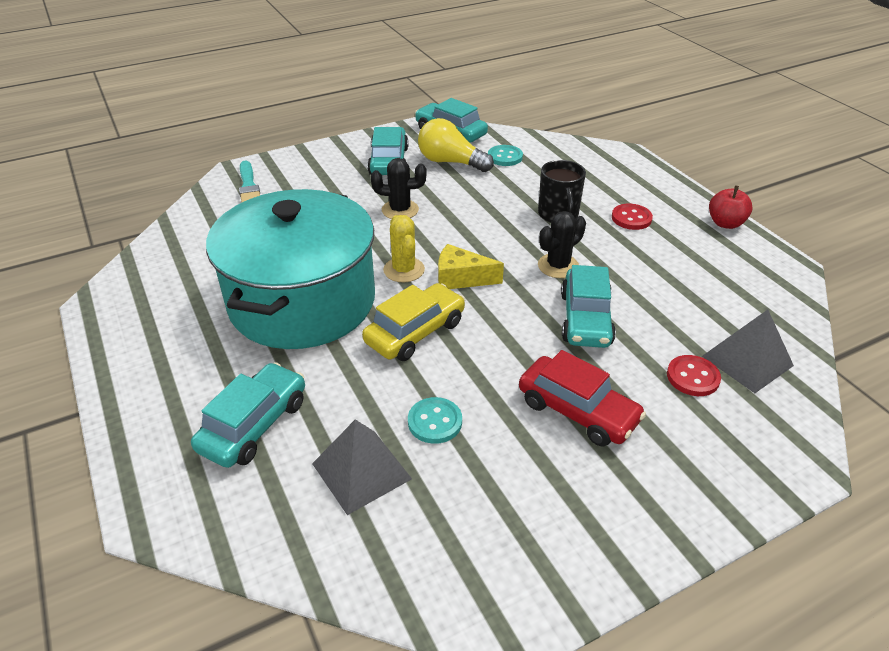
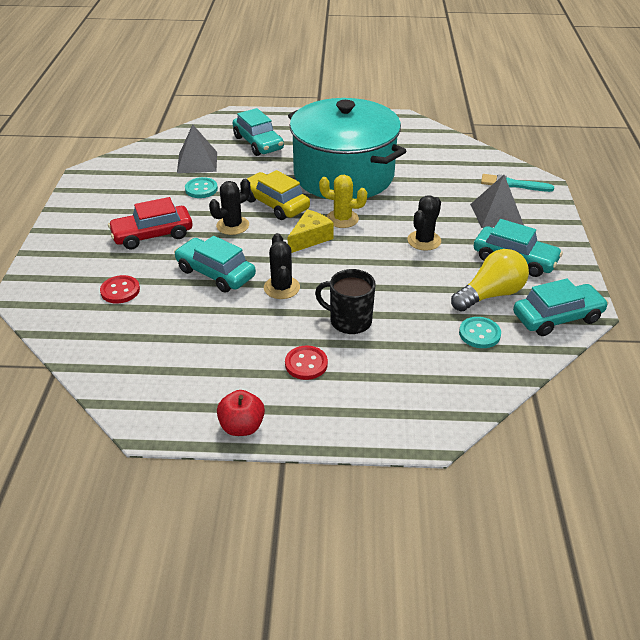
camera: 120 degrees right, 0 degrees up
yellow car [362,283,465,361] -> yellow car turned 150 degrees clockwise [247,170,310,220]
grey pyramid [702,310,794,393] -> grey pyramid moved to [470,175,524,228]
none -> black cactus [209,179,251,235]

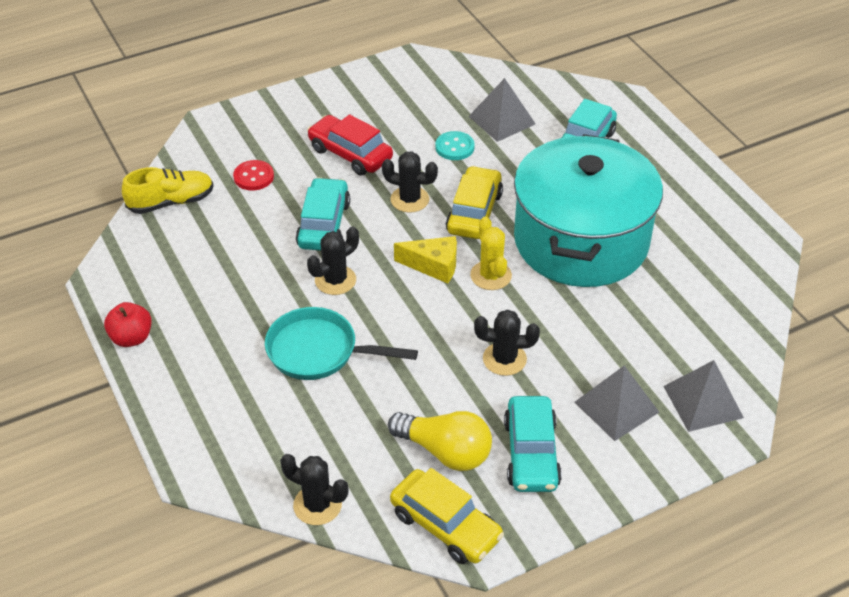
camera: 60 degrees right, 5 degrees up
red button [285,345,328,380] -> none
black mug [315,269,375,334] -> turquoise pan [265,307,418,380]
turquoise button [459,317,501,348] -> none
turquoise brush [481,174,554,192] -> grey pyramid [663,360,744,432]
turquoise car [513,279,609,336] -> yellow car [390,468,504,564]
none -> yellow shoe [122,167,214,214]
none -> black cactus [280,454,349,525]

